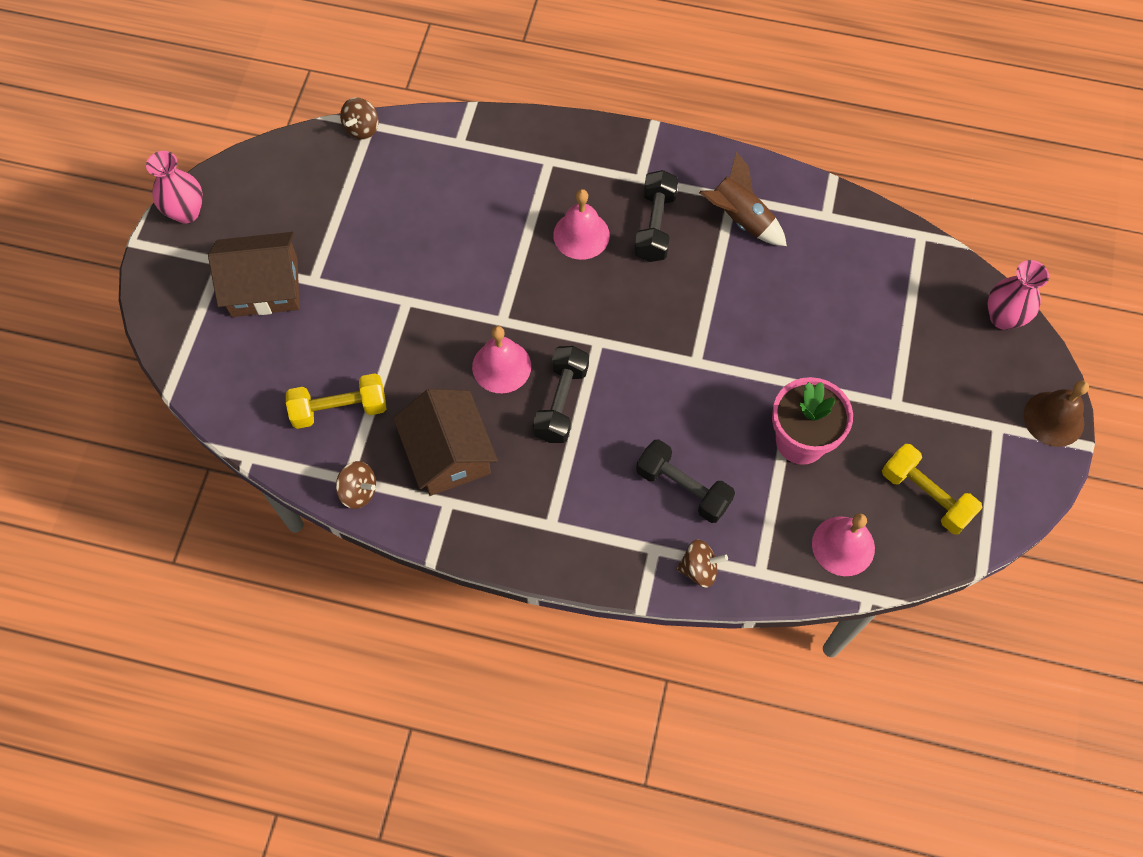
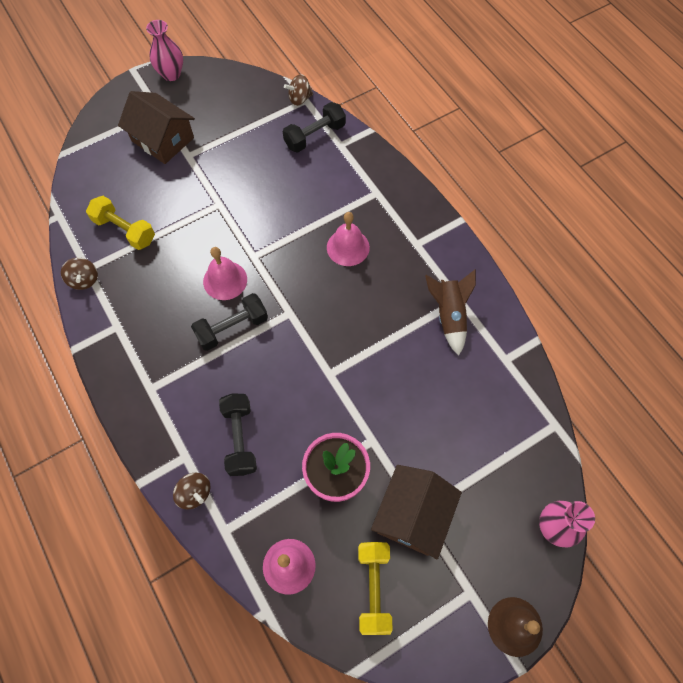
camera: 45 degrees right, 0 degrees up
brown house [393,389,498,496] -> brown house moved to [371,465,462,559]
black dumbbell [634,170,678,262] -> black dumbbell moved to [283,102,346,152]

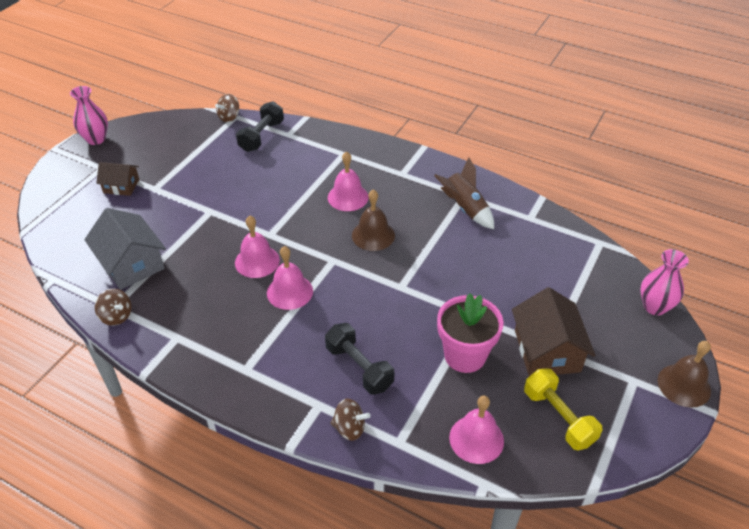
camera: 30 degrees left, 20 degrees down
yellow dumbbell [86,196,155,250] -> grey house [84,208,166,290]
brown house [118,91,195,164] -> brown house [96,162,139,196], size x0.59
black dumbbell [191,293,268,351] -> pink bell [267,246,313,310]
none -> brown bell [352,189,395,251]

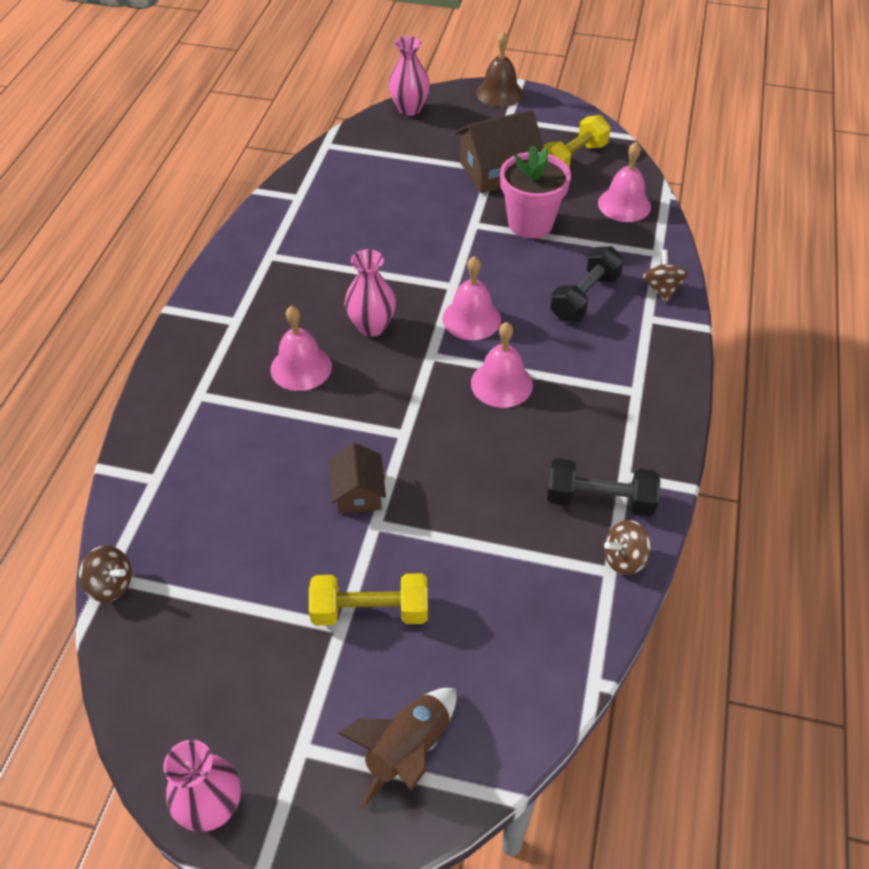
camera: 105 degrees left, 5 degrees up
grey house [84,208,166,290] -> none
brown spinning top [95,289,132,326] -> brown spinning top turned 135 degrees counterclockwise [604,520,651,575]
brown house [96,162,139,196] -> brown house moved to [329,443,386,514]
pink bell [235,216,280,278] -> pink bell moved to [442,256,501,340]
black dumbbell [236,101,284,152] -> black dumbbell moved to [547,458,661,516]
brown bell [352,189,395,251] -> pink vase [345,249,396,337]
brown rocket [434,157,494,229] -> brown rocket moved to [338,688,456,808]
none -> yellow dumbbell [309,573,428,626]

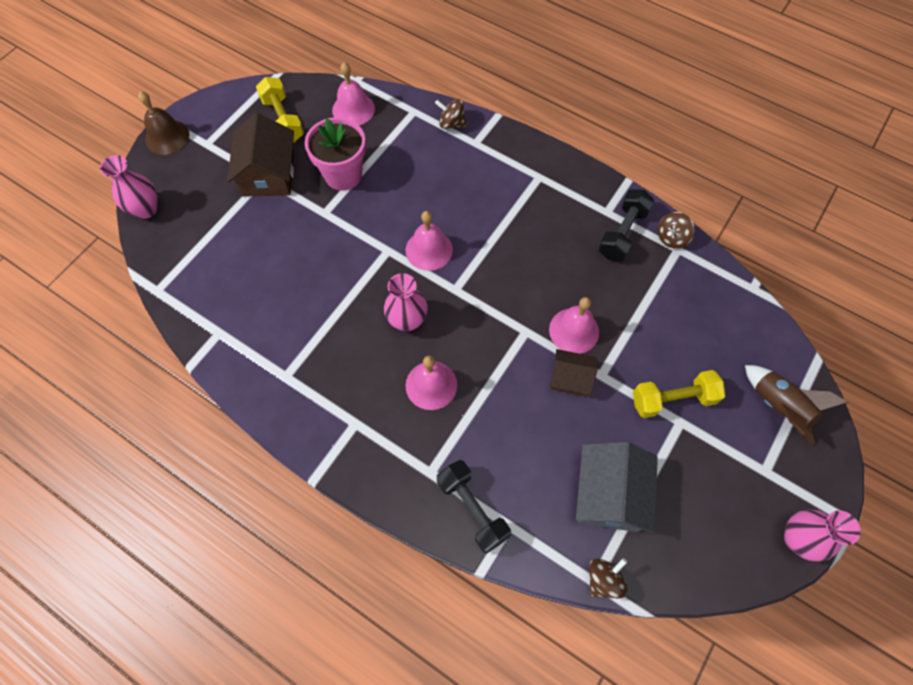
camera: 70 degrees left, 15 degrees up
yellow dumbbell [309,573,428,626] -> yellow dumbbell turned 60 degrees clockwise [633,370,725,418]
pink bell [471,322,533,408] -> pink bell moved to [549,297,599,354]
black dumbbell [550,246,624,322] -> black dumbbell moved to [437,460,511,553]
brown spinning top [604,520,651,575] -> brown spinning top turned 45 degrees clockwise [658,212,695,249]
none -> grey house [576,442,658,533]

